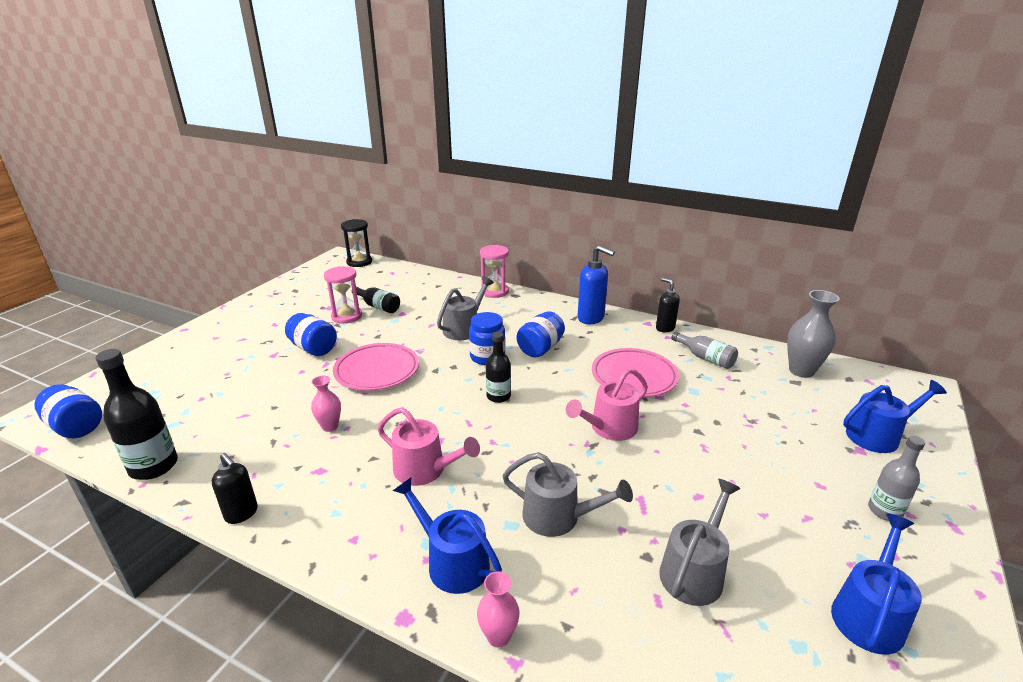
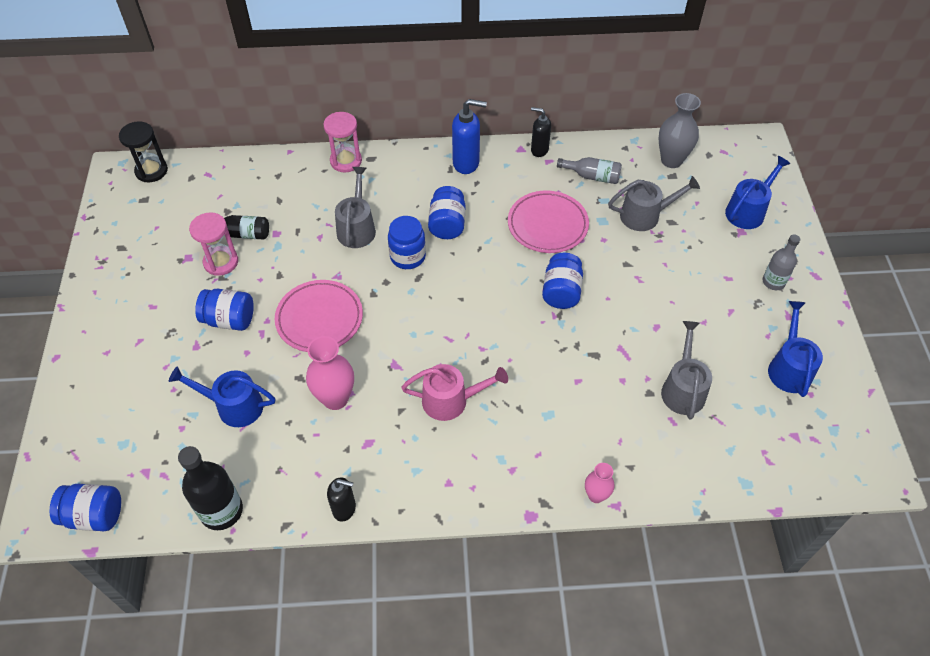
camera: 30 degrees left, 25 degrees up
pink vase [311,376,341,432] -> pink vase [306,336,354,410], size x1.71
blue watering can [393,478,502,594] -> blue watering can moved to [169,366,275,427]
black bottle [486,332,511,403] -> none
grey watering can [502,452,633,537] -> grey watering can moved to [608,176,700,231]
pink watering can [566,368,648,441] -> blue jar [542,253,583,309]

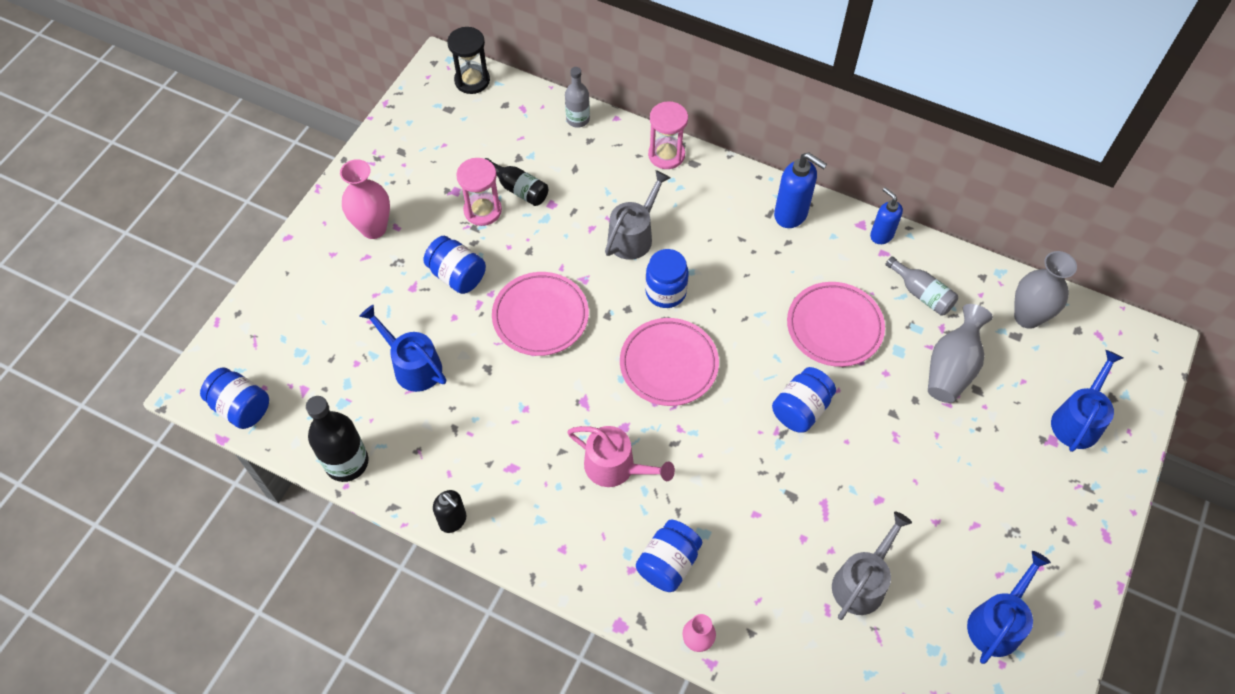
camera: 30 degrees right, 5 degrees up
pink vase [306,336,354,410] -> pink vase moved to [340,159,390,239]
blue jar [428,186,466,239] -> blue jar moved to [636,519,702,592]
black soap dispenser [531,107,551,157] -> blue soap dispenser [870,187,903,244]
grey watering can [608,176,700,231] -> grey vase [928,304,993,403]
blue watering can [725,156,791,229] -> blue watering can turned 45 degrees counterclockwise [1051,350,1123,452]
grey bottle [762,234,800,290] -> grey bottle moved to [565,67,590,128]
none -> pink plate [620,318,719,406]

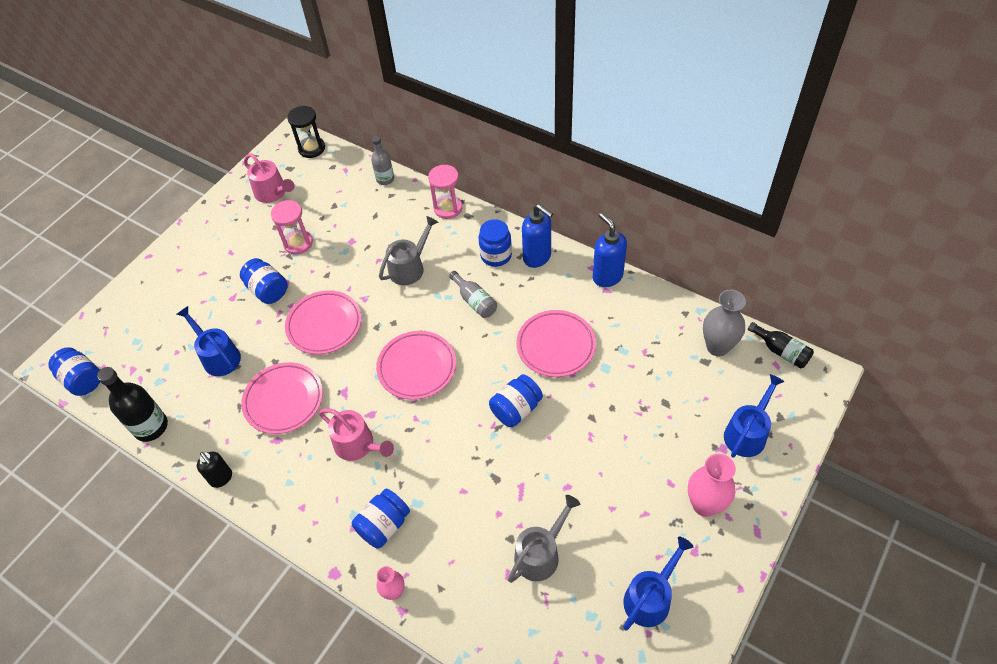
camera: 10 degrees right, 5 degrees down
pink vase [340,159,390,239] -> pink vase moved to [688,454,736,517]
black bottle [485,158,548,206] -> black bottle moved to [748,322,814,368]
blue jar [645,249,689,308] -> blue jar moved to [478,219,512,267]
blue soap dispenser [870,187,903,244] -> blue soap dispenser [593,213,627,287], size x1.52
grey bottle [885,256,958,316] -> grey bottle moved to [449,271,497,318]
grey vase [928,304,993,403] -> none
none -> pink plate [241,362,323,434]
none -> pink watering can [244,154,294,203]

